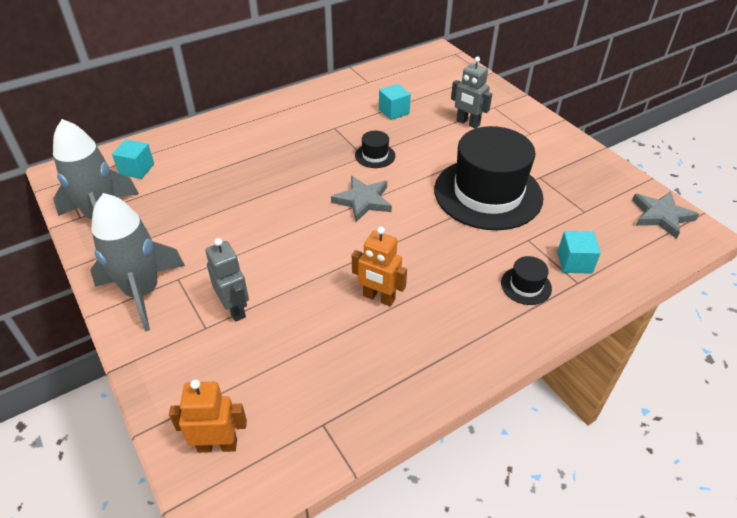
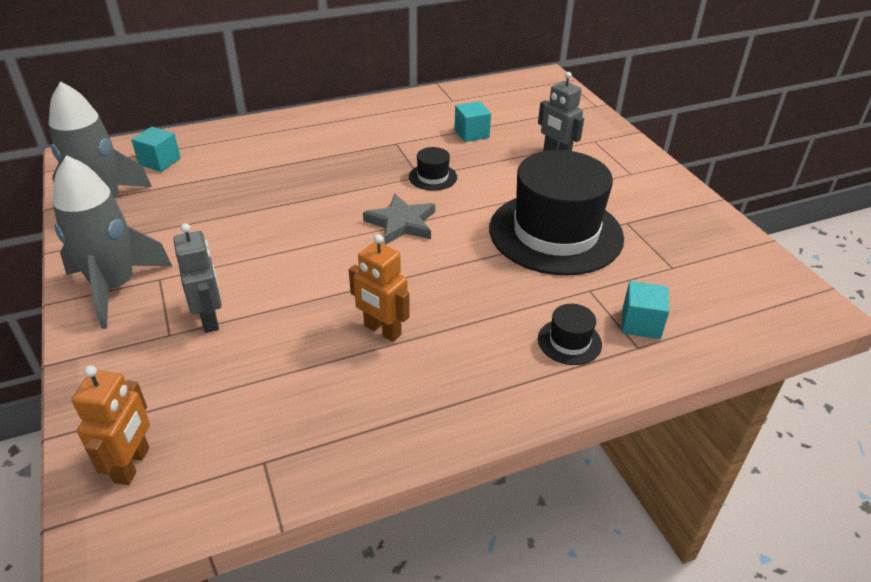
camera: 10 degrees right, 5 degrees down
orange robot [169,379,247,453] -> orange robot turned 90 degrees clockwise [72,366,150,485]
grey star [632,191,699,239] -> none

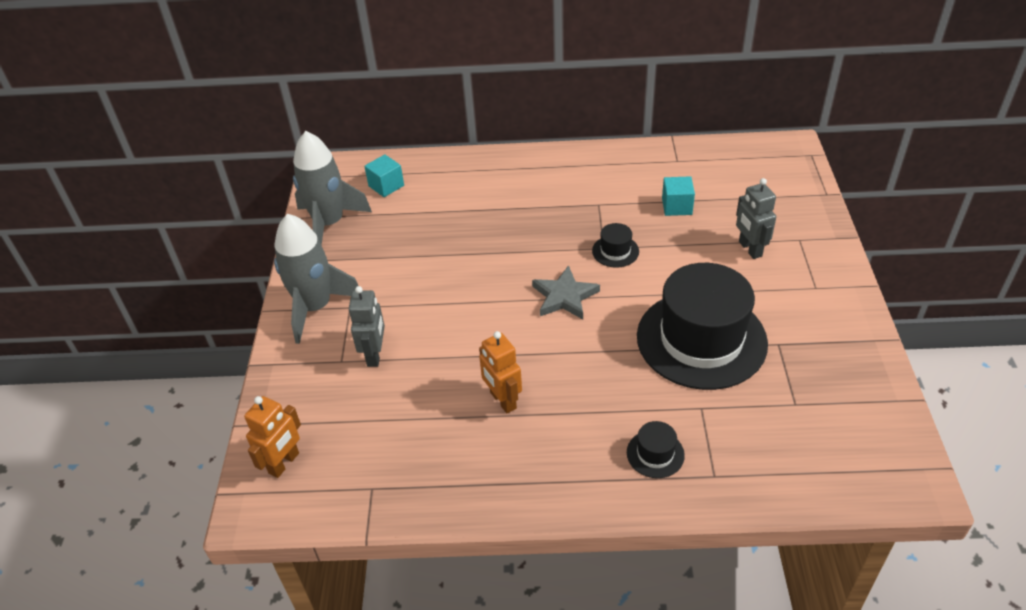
camera: 25 degrees right, 5 degrees up
turquoise cube [622,281,669,339] -> none

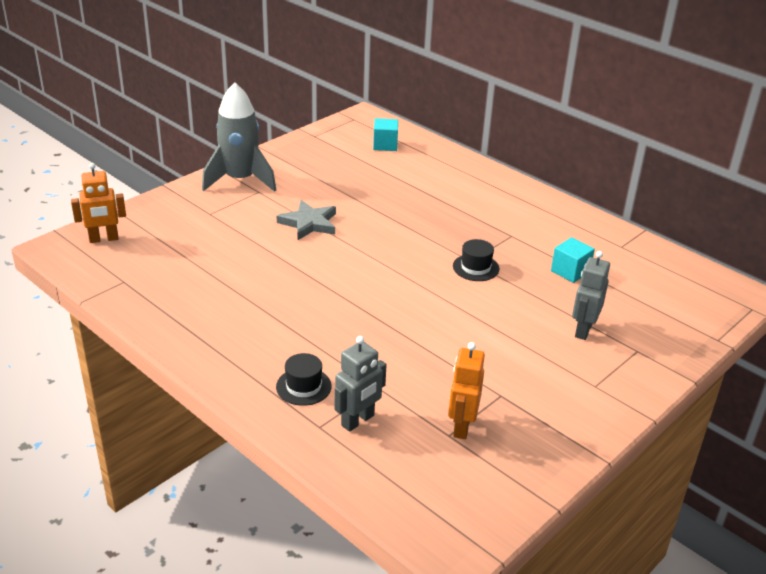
camera: 40 degrees right, 10 degrees down
grey rocket [293,131,372,245] -> none
grey robot [349,286,385,367] -> grey robot moved to [335,336,387,432]
orange robot [479,331,522,413] -> orange robot moved to [448,342,485,439]
grey star [532,265,600,319] -> grey star moved to [277,200,336,240]
black hat [637,263,768,390] -> none

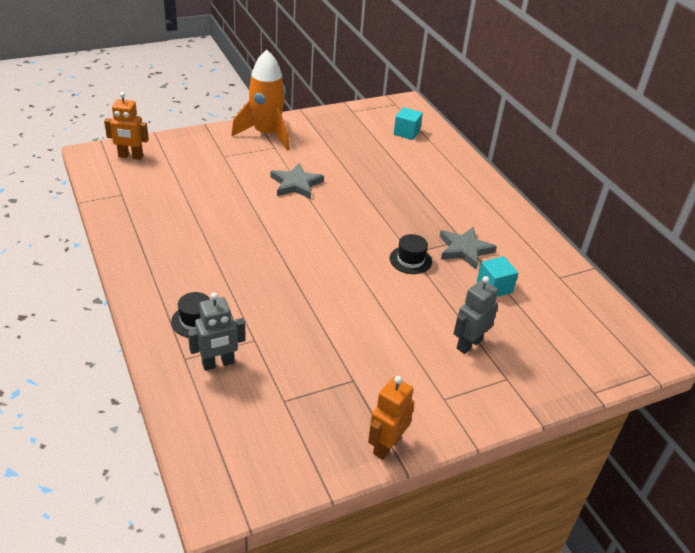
camera: 20 degrees right, 5 degrees up
grey rocket [202,82,276,192] -> orange rocket [231,50,290,151]
orange robot [448,342,485,439] -> orange robot moved to [368,376,414,460]
none -> grey star [439,227,497,270]

